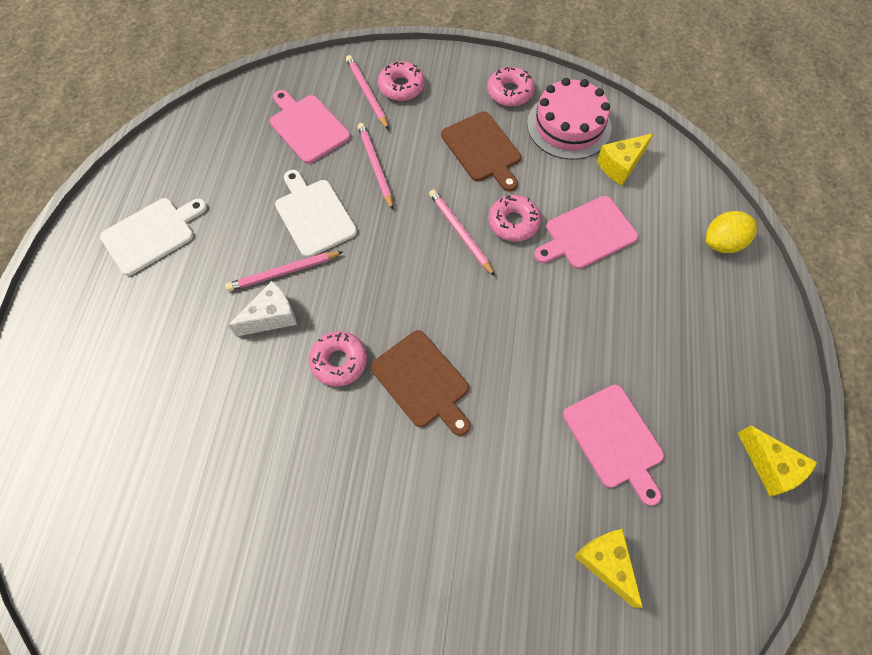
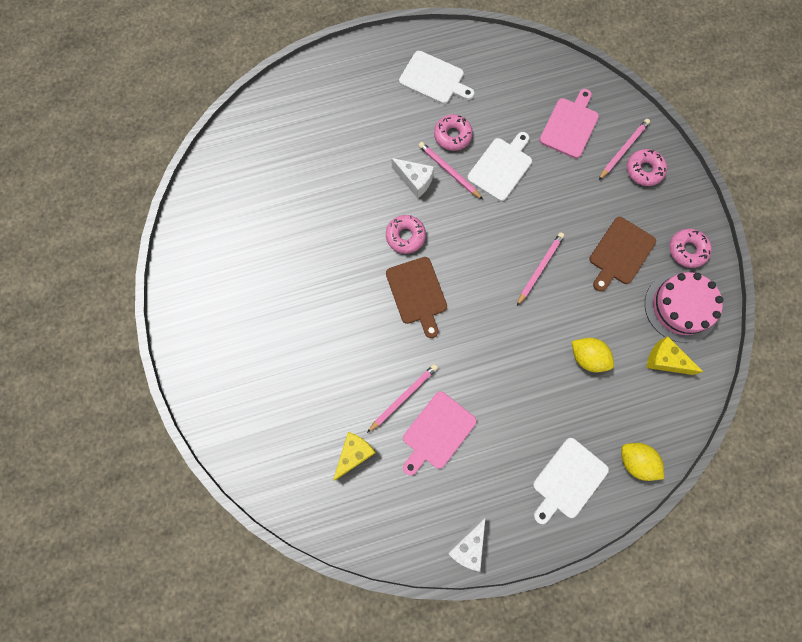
camera: 65 degrees right, 10 degrees up
pink pencil [358,123,393,210] -> pink pencil moved to [367,364,438,433]
brown cutting board [371,330,470,436] -> brown cutting board turned 45 degrees counterclockwise [386,257,447,338]
pink donut [489,195,541,242] -> pink donut moved to [434,114,473,151]
pink cutting board [534,196,638,269] -> yellow lemon [572,338,614,372]
yellow cheese [738,425,817,497] -> white cheese [447,516,486,572]
none -> white cutting board [533,438,609,524]

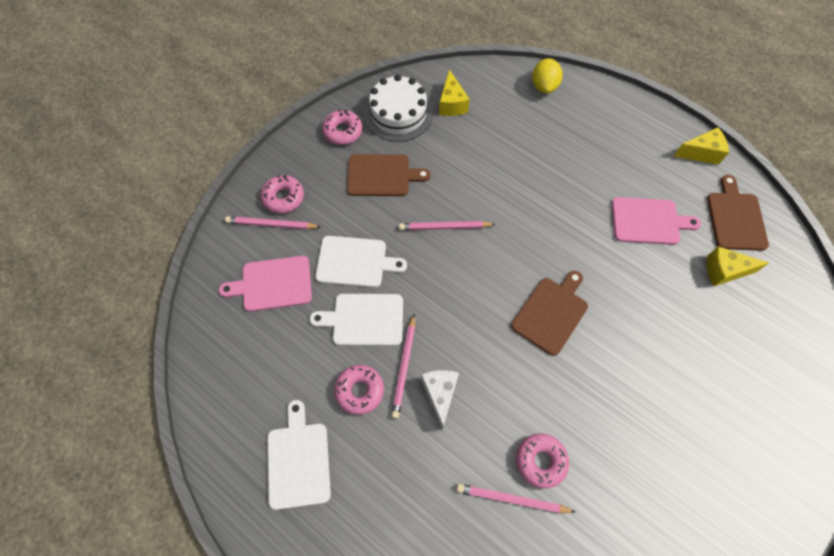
camera: 125 degrees left, 10 degrees down
pink pencil [367,364,438,433] -> pink pencil moved to [457,484,575,513]
pink donut [386,215,426,254] -> pink donut moved to [516,433,569,489]
white cheese [447,516,486,572] -> yellow cheese [674,127,729,165]
white cutting board [533,438,609,524] -> white cutting board moved to [315,236,407,288]
yellow lemon [572,338,614,372] -> none
pink cake [645,272,724,343] -> white cake [364,74,433,142]
none -> brown cutting board [707,175,769,251]

